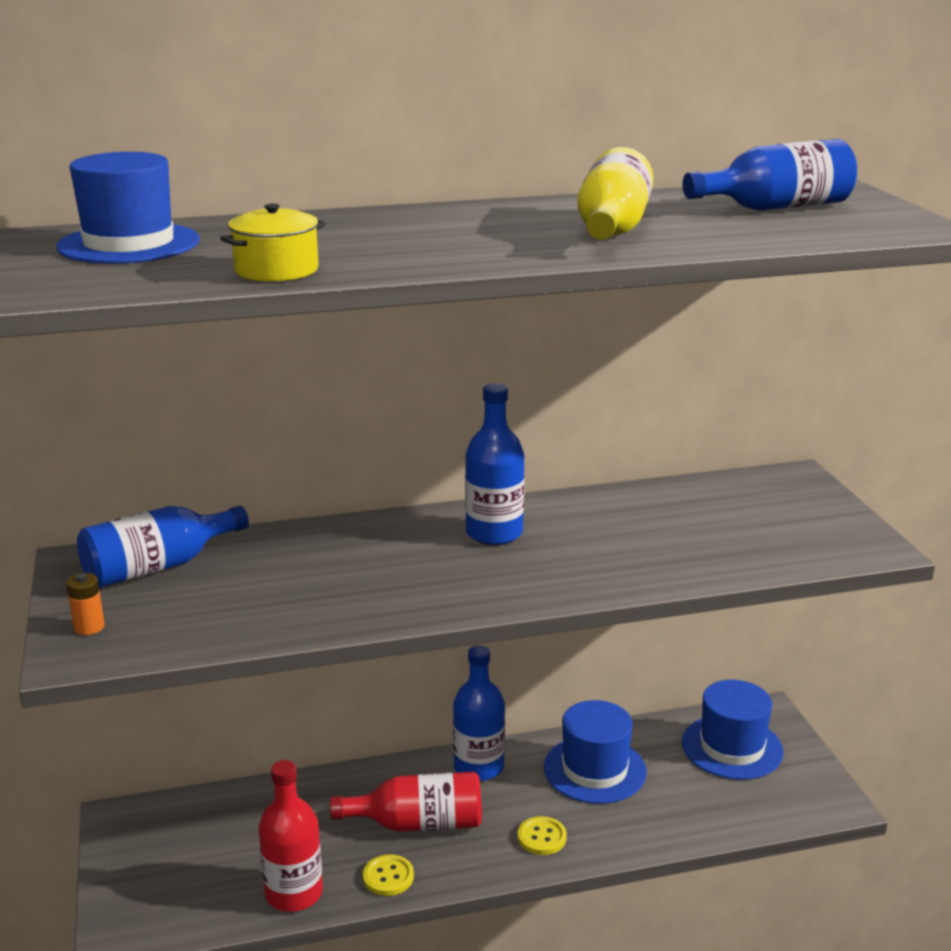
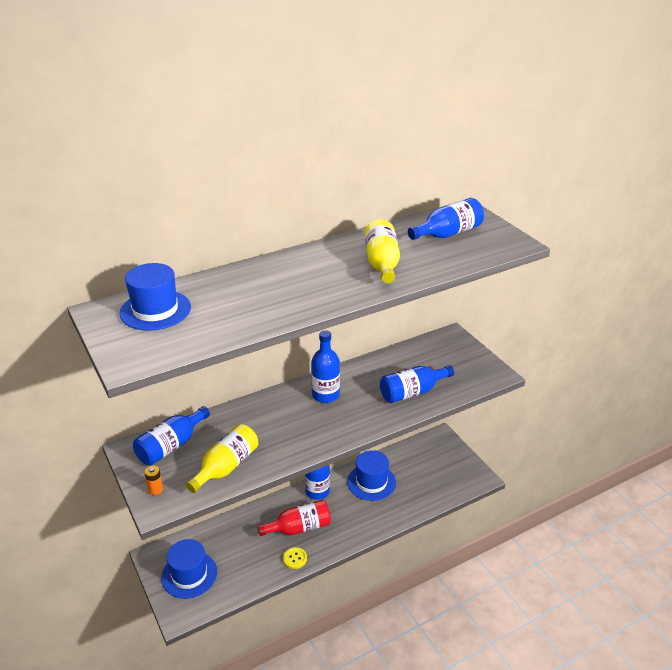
camera: 15 degrees left, 10 degrees up
yellow pot [220,204,326,282] -> none
red bottle [258,760,323,912] -> none
yellow button [518,816,567,855] -> none
blue hat [682,680,784,780] -> blue hat moved to [161,539,217,599]
none -> yellow bottle [186,424,258,493]
none -> blue bottle [380,365,454,403]

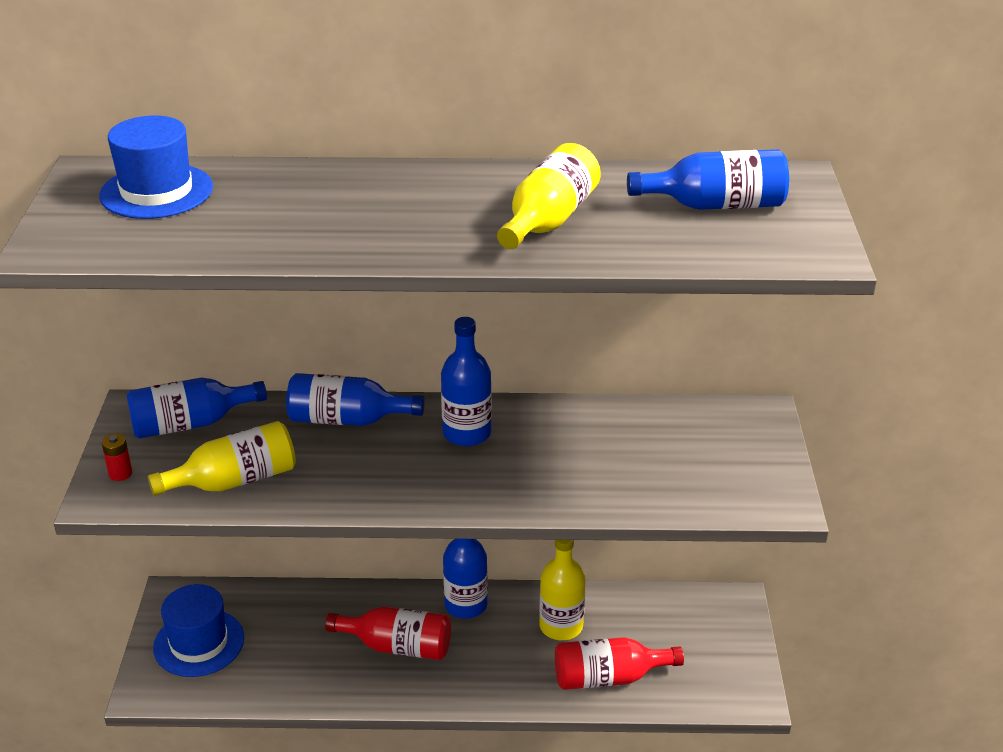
camera: 30 degrees right, 0 degrees up
orange battery [144,466,163,495] -> red battery [102,434,132,481]
yellow button [283,547,307,569] -> none
blue hat [347,450,396,501] -> yellow bottle [539,540,585,640]
blue bottle [380,365,454,403] -> blue bottle moved to [286,373,425,426]
none -> red bottle [555,637,684,690]

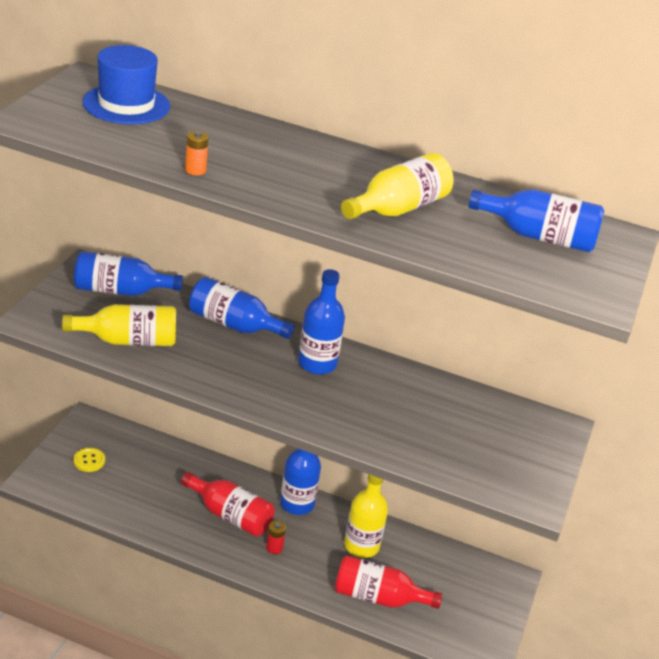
camera: 15 degrees right, 0 degrees up
red battery [102,434,132,481] -> red battery moved to [266,521,286,554]
blue hat [153,584,244,677] -> yellow button [73,448,105,472]
none -> orange battery [185,131,209,176]

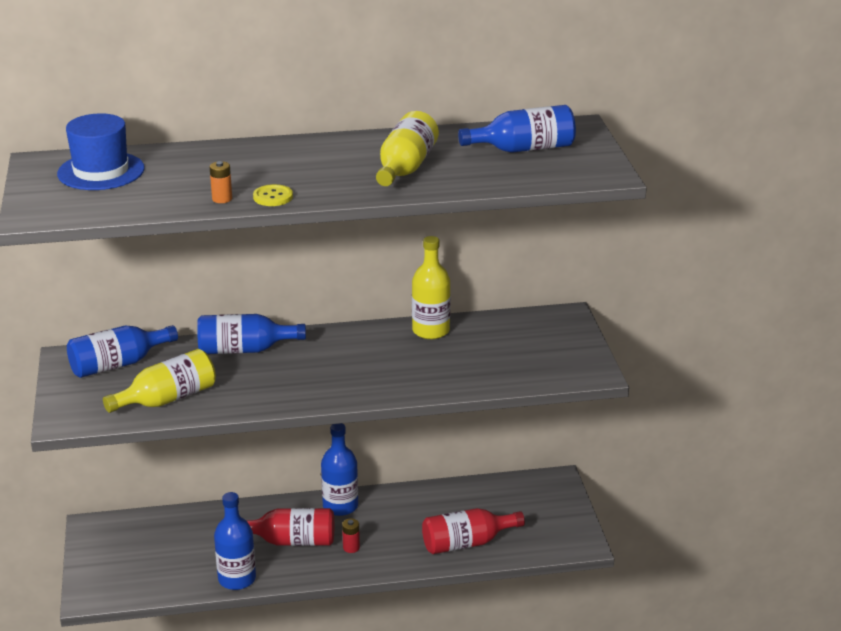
camera: 25 degrees left, 5 degrees down
yellow button [73,448,105,472] -> yellow button moved to [253,184,293,206]
blue bottle [298,269,345,374] -> blue bottle moved to [214,492,256,590]
yellow bottle [344,474,388,558] -> yellow bottle moved to [412,236,451,339]

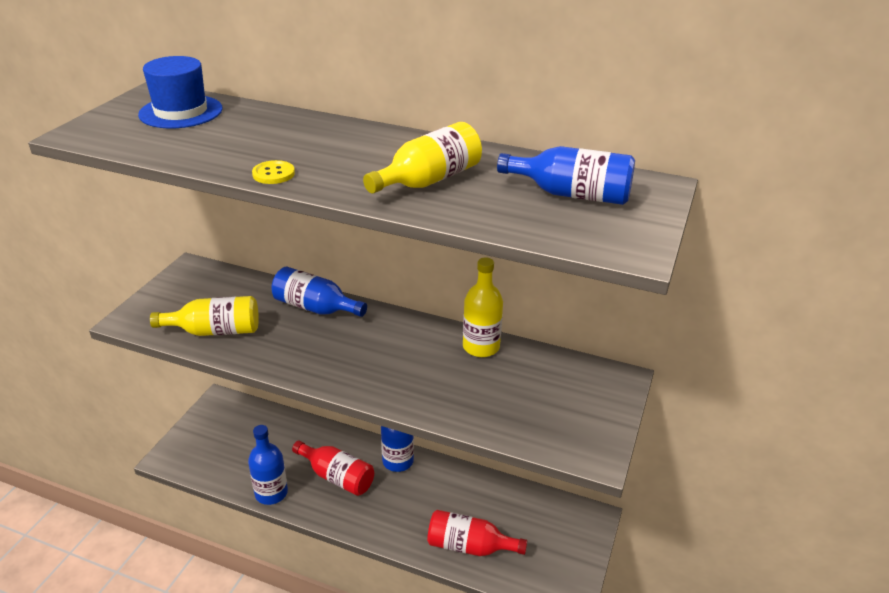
camera: 30 degrees right, 5 degrees up
blue bottle [67,325,178,378] -> none
orange battery [210,161,232,203] -> none
red battery [342,518,360,553] -> none

